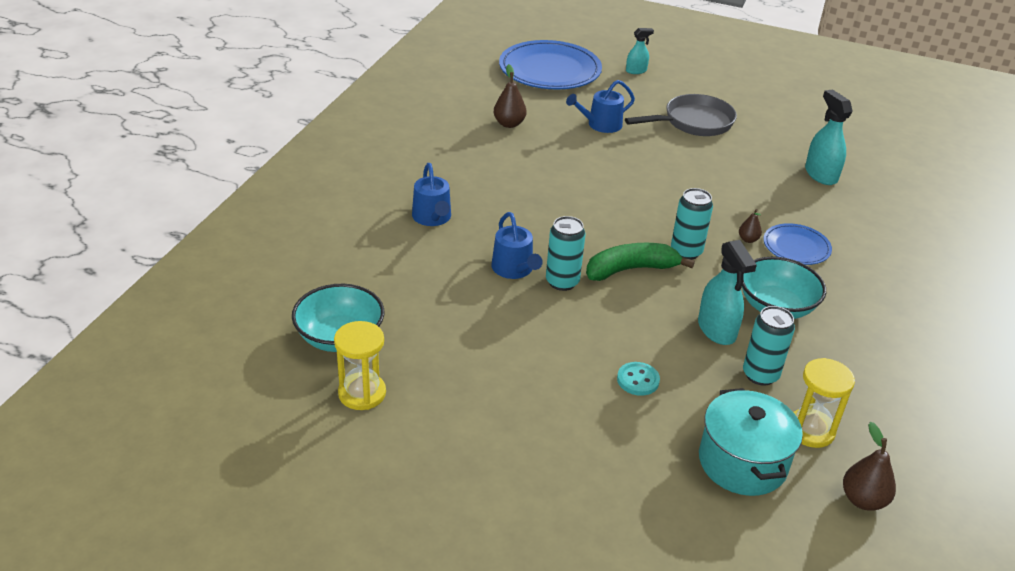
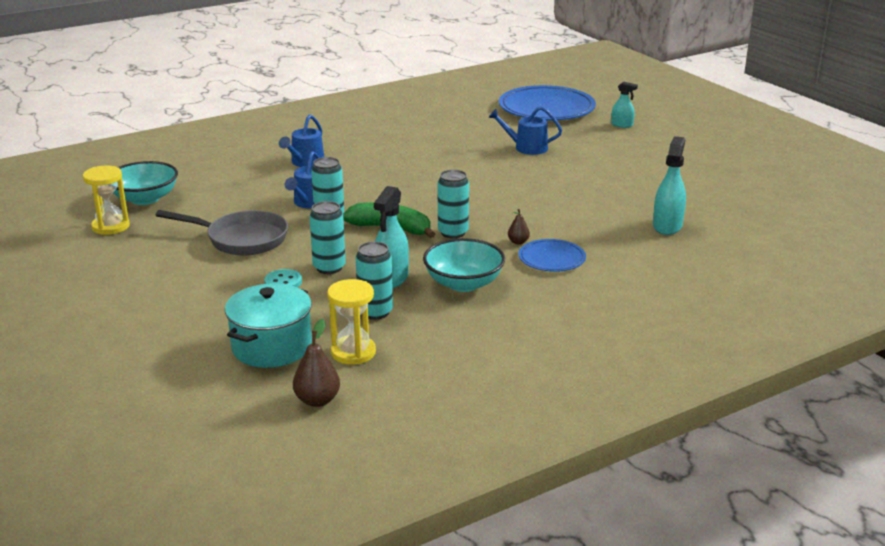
camera: 40 degrees right, 10 degrees down
brown pear [494,64,526,128] -> none
grey pan [625,94,737,136] -> grey pan moved to [155,210,288,255]
none -> turquoise can [310,201,346,274]

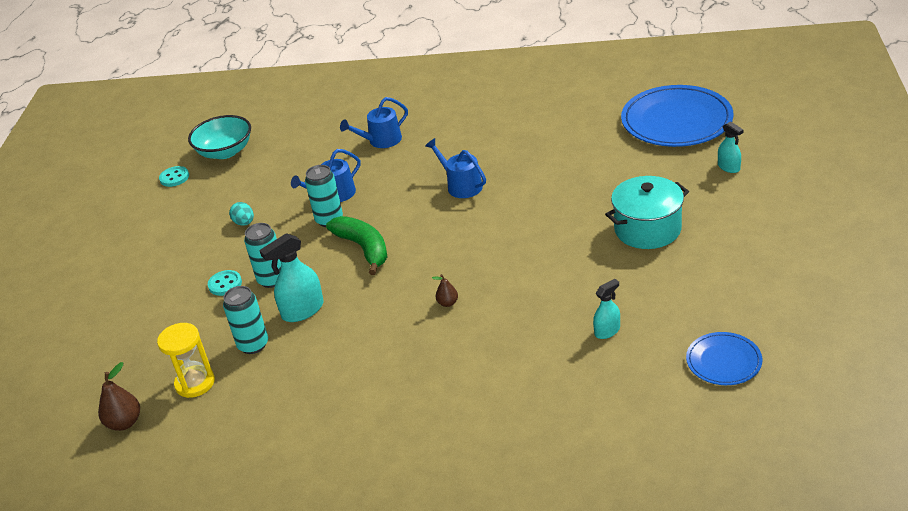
camera: 40 degrees right, 10 degrees up
yellow hourglass [83,165,130,235] -> turquoise button [159,166,189,187]
grey pan [155,210,288,255] -> turquoise egg [229,202,254,226]
turquoise pot [225,284,312,368] -> turquoise pot moved to [605,176,689,249]
turquoise bowl [423,238,505,292] -> none
turquoise can [438,170,469,239] -> none
blue watering can [488,107,562,155] -> blue watering can moved to [425,138,486,198]
blue plate [519,239,586,272] -> blue plate moved to [686,332,762,385]
turquoise spray bottle [653,136,686,235] -> turquoise spray bottle [593,279,620,339], size x0.60

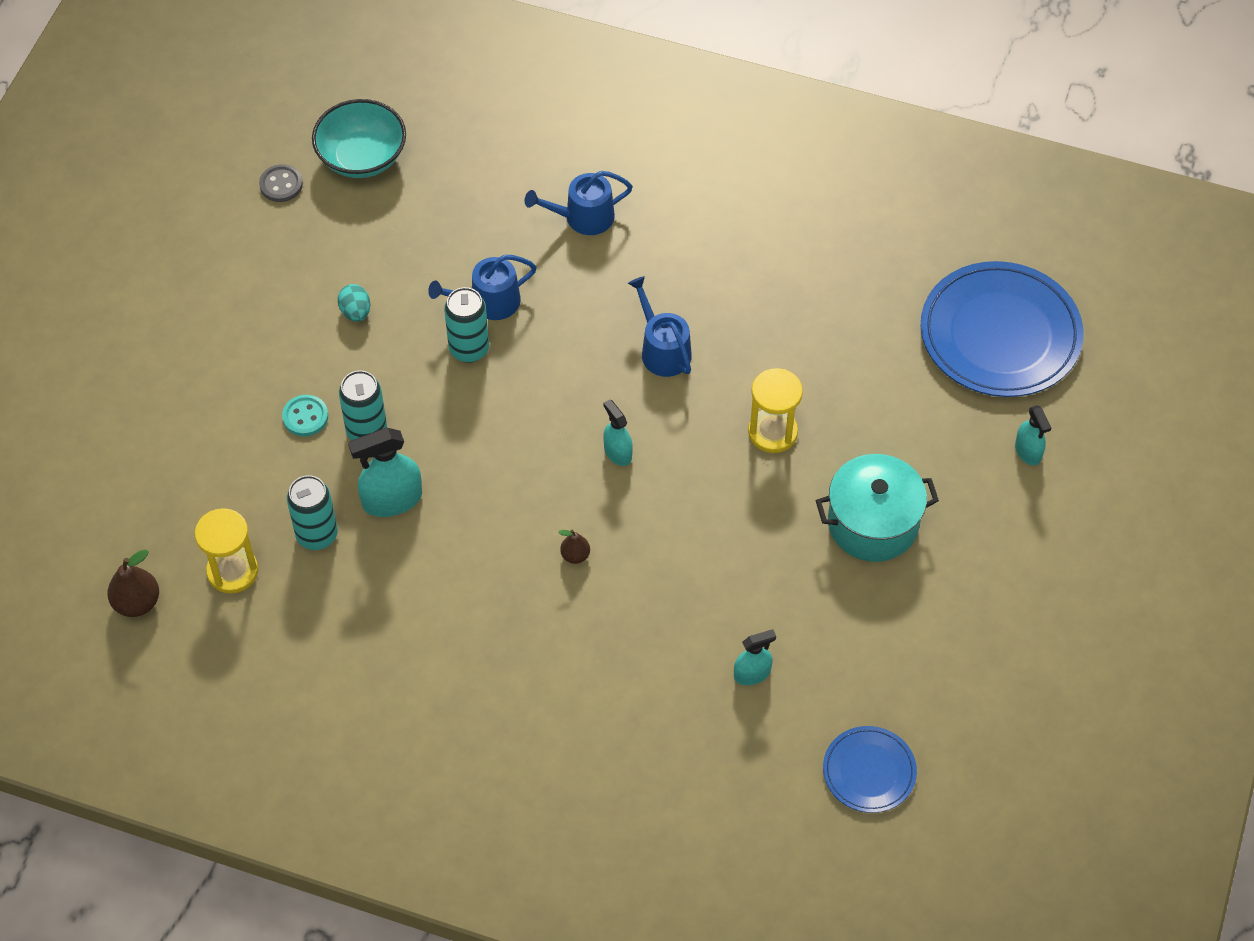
camera: 10 degrees right, 20 degrees up
turquoise button [159,166,189,187] -> grey button [259,164,303,202]
green banana [326,216,388,275] -> none
none -> turquoise spray bottle [603,399,633,466]
none -> yellow hourglass [748,368,803,453]

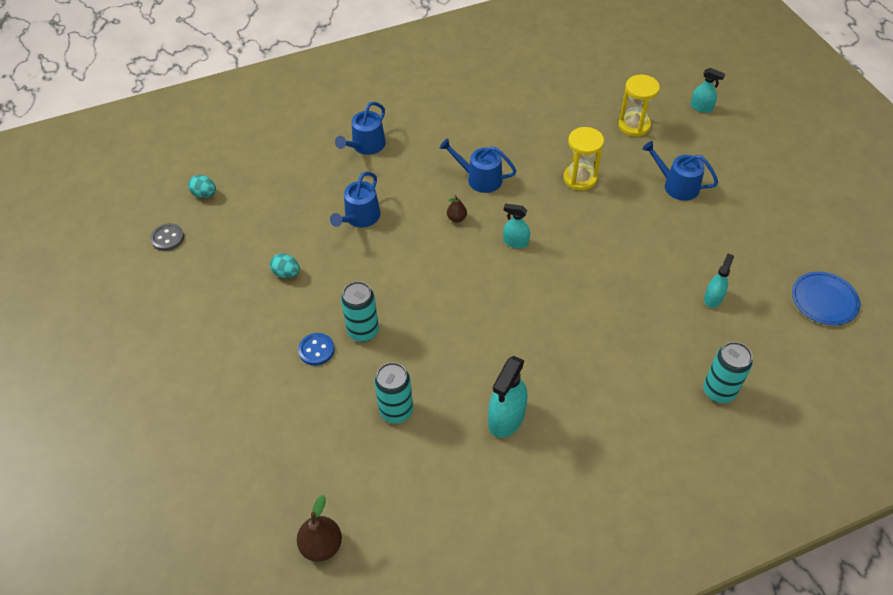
camera: 40 degrees left, 5 degrees down
yellow hourglass [195,508,258,594] -> yellow hourglass moved to [618,74,660,137]
turquoise button [282,395,328,436] -> blue button [298,333,334,366]
turquoise bowl [312,99,406,178] -> turquoise egg [188,175,216,198]
turquoise spray bottle [348,427,422,517] -> turquoise spray bottle moved to [488,356,527,438]
turquoise can [444,287,489,363] -> turquoise can moved to [703,342,753,403]
brown pear [558,530,590,564] -> brown pear moved to [447,195,467,222]
turquoise pot [816,454,939,562] -> blue watering can [642,141,718,201]
blue plate [921,261,1084,397] -> none

